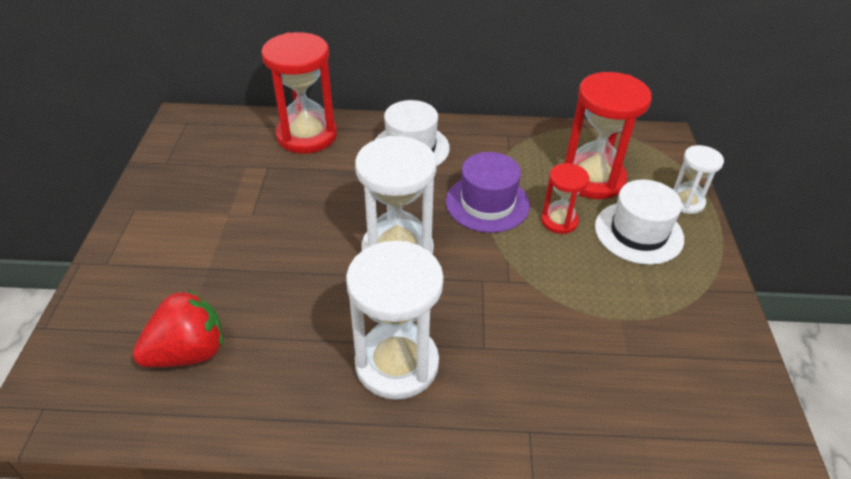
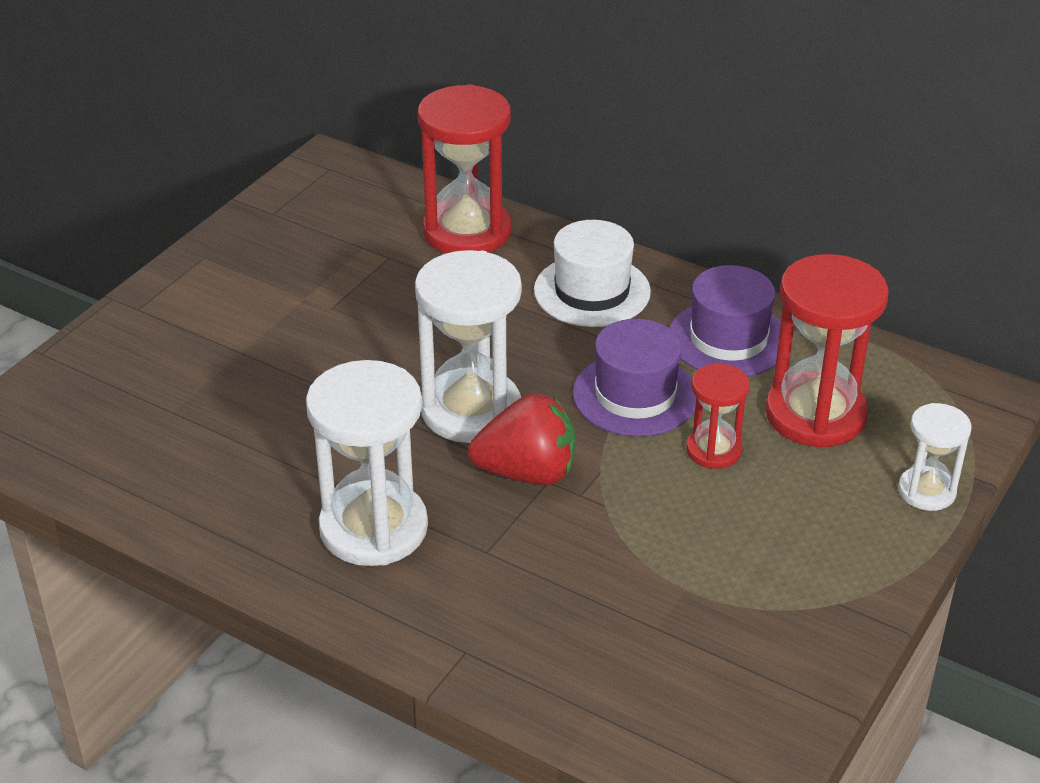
camera: 30 degrees right, 5 degrees down
red strawberry [133,290,223,368] -> red strawberry moved to [468,393,576,485]
white hat [595,179,684,265] -> none
none -> purple hat [670,265,781,376]

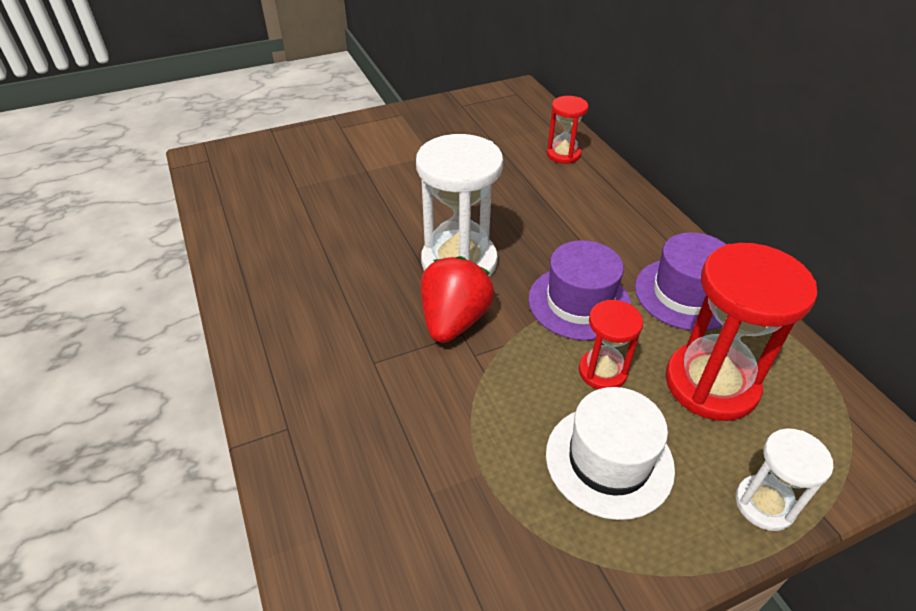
camera: 35 degrees right, 5 degrees up
white hourglass [306,360,428,566] -> none
red hourglass [418,84,511,254] -> red hourglass [547,96,588,164], size x0.54
red strawberry [468,393,576,485] -> red strawberry turned 105 degrees counterclockwise [421,256,494,343]
white hat [534,220,651,327] -> white hat moved to [546,387,675,520]

